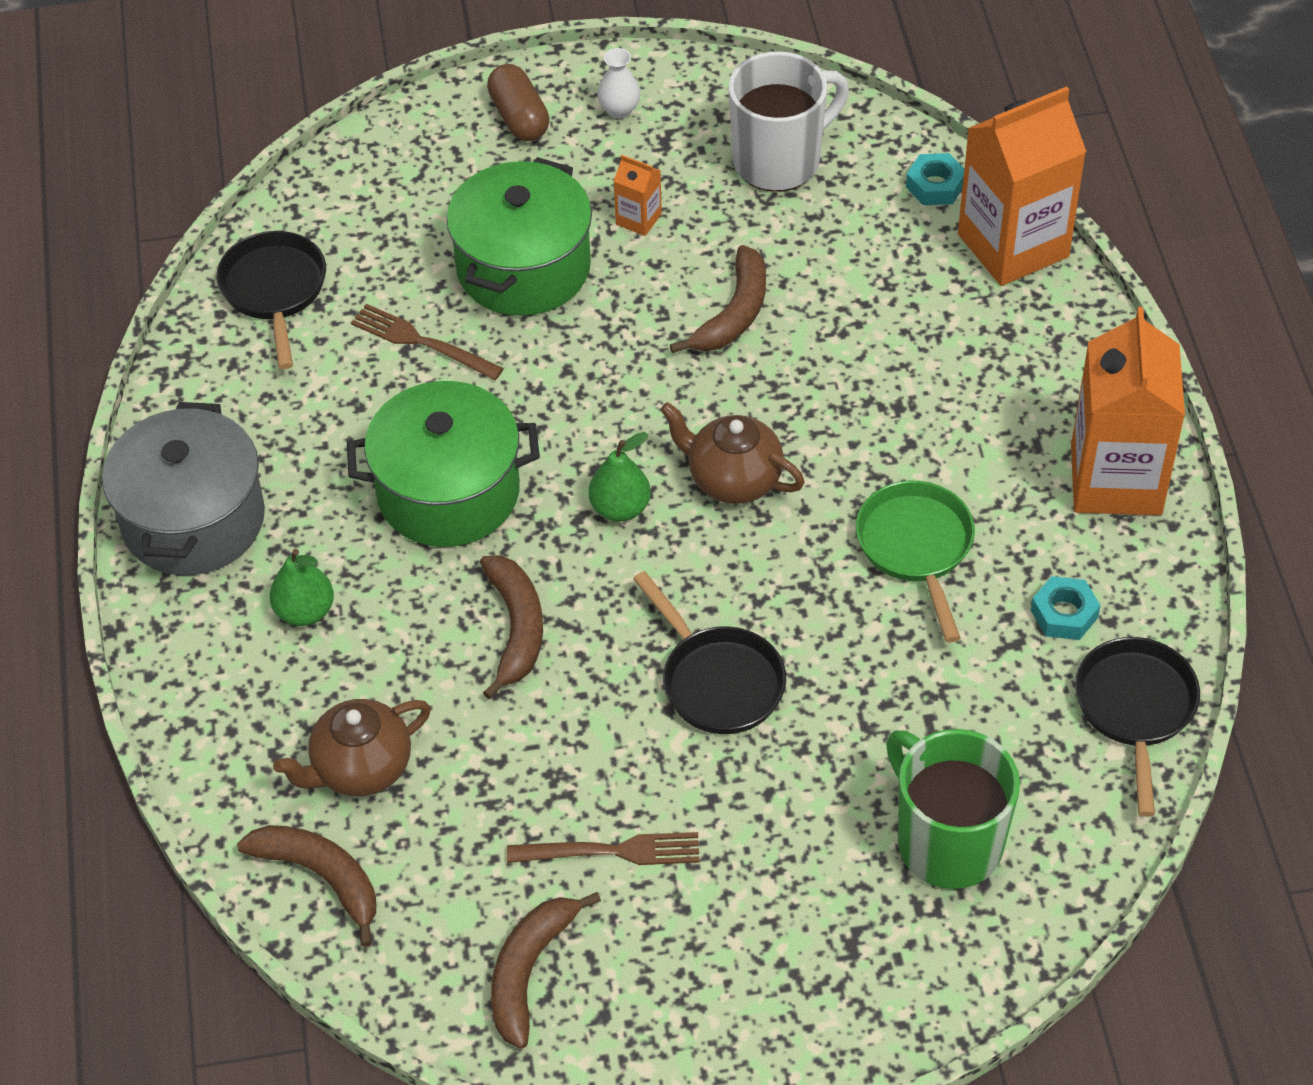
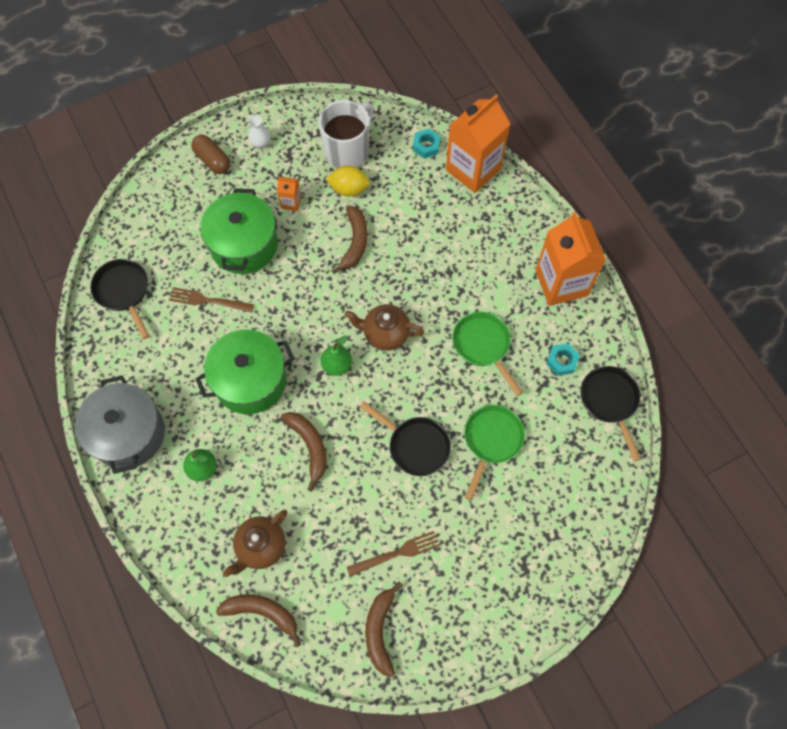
camera: 20 degrees left, 15 degrees up
green mug [886,729,1020,889] -> none
none -> yellow lemon [326,166,370,197]
none -> green pan [464,405,525,501]

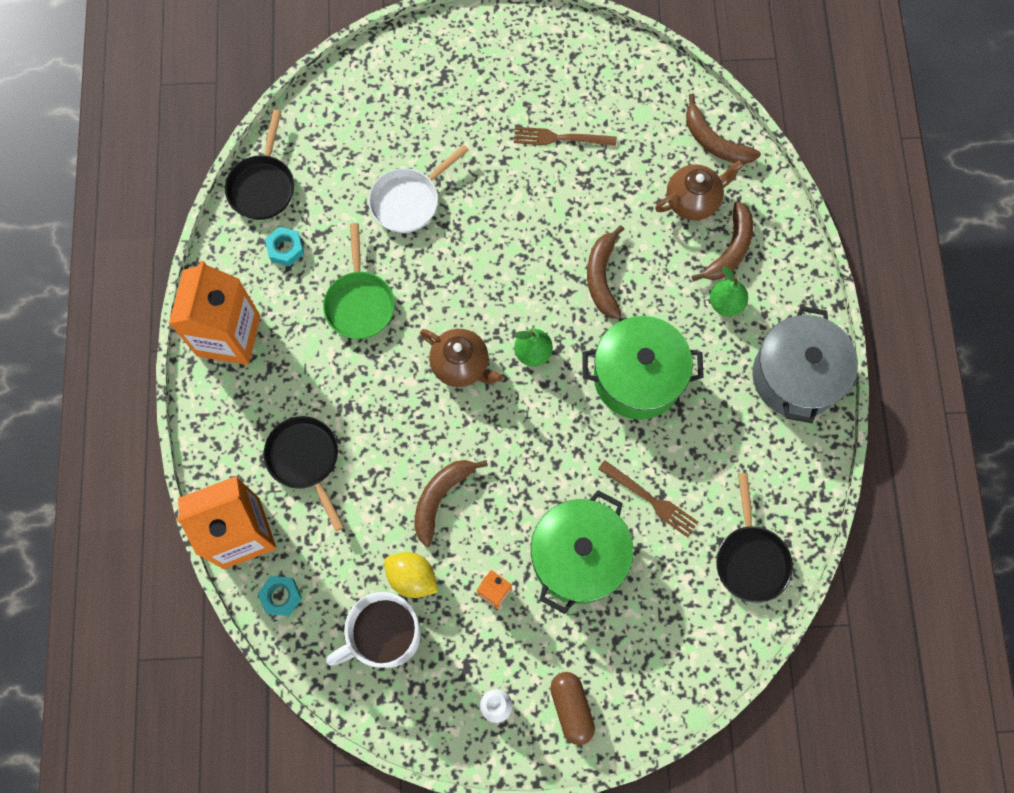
camera: 155 degrees left, 5 degrees up
black pan [359,401,451,476] -> black pan moved to [264,416,344,531]
brown banana [365,581,403,677] -> brown banana moved to [692,201,753,281]
green pan [464,405,525,501] -> white pan [368,144,469,233]

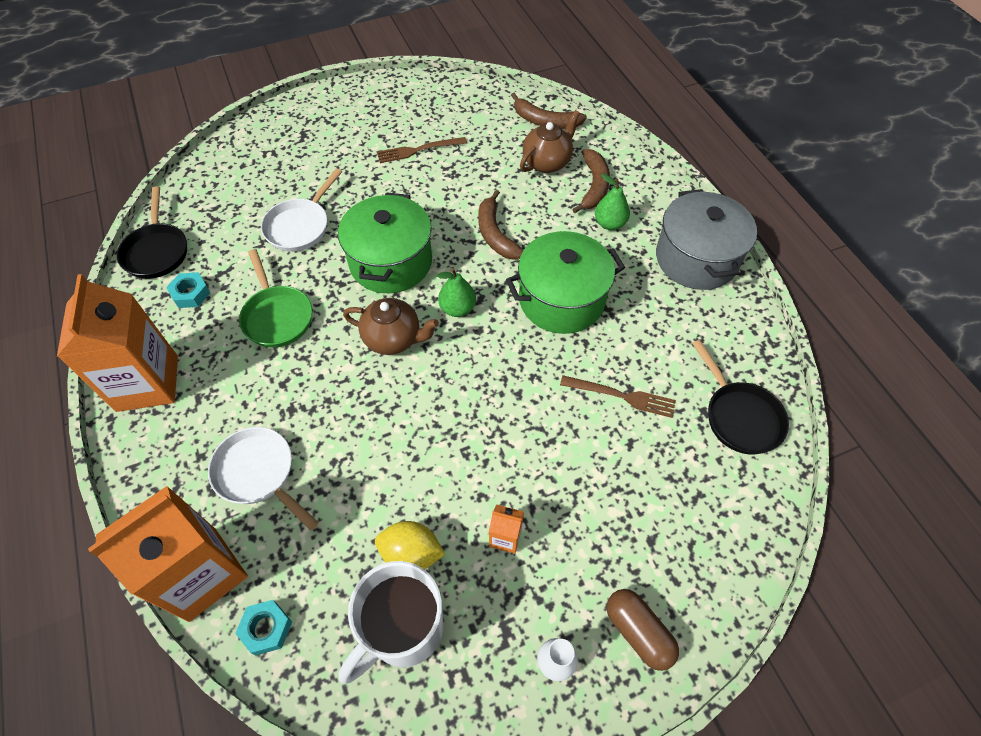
camera: 20 degrees left, 15 degrees down
black pan [264,416,344,531] -> white pan [208,427,319,531]
brown banana [414,460,488,546] -> none
green pot [531,490,633,614] -> green pot moved to [338,192,432,293]

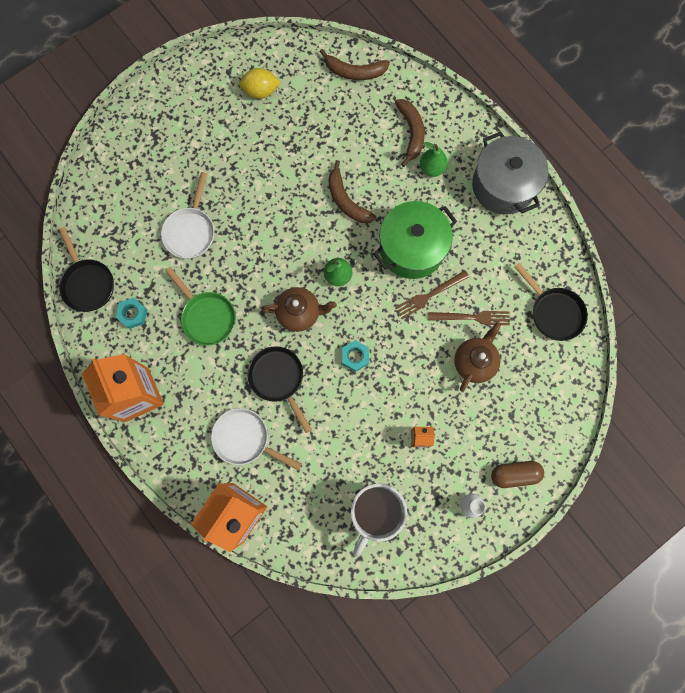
camera: 15 degrees left, 20 degrees up
turquoise nut [235,600,292,656] -> turquoise nut moved to [342,340,369,372]
green pot [338,192,432,293] -> none
yellow lemon [375,521,445,569] -> yellow lemon moved to [239,68,281,99]
brown fork [377,137,467,163] -> brown fork moved to [395,270,469,319]
brown teapot [520,110,580,173] -> brown teapot moved to [454,322,501,392]
brown capsule [607,589,679,671] -> brown capsule turned 45 degrees counterclockwise [491,461,544,488]
none -> black pan [247,346,312,433]

